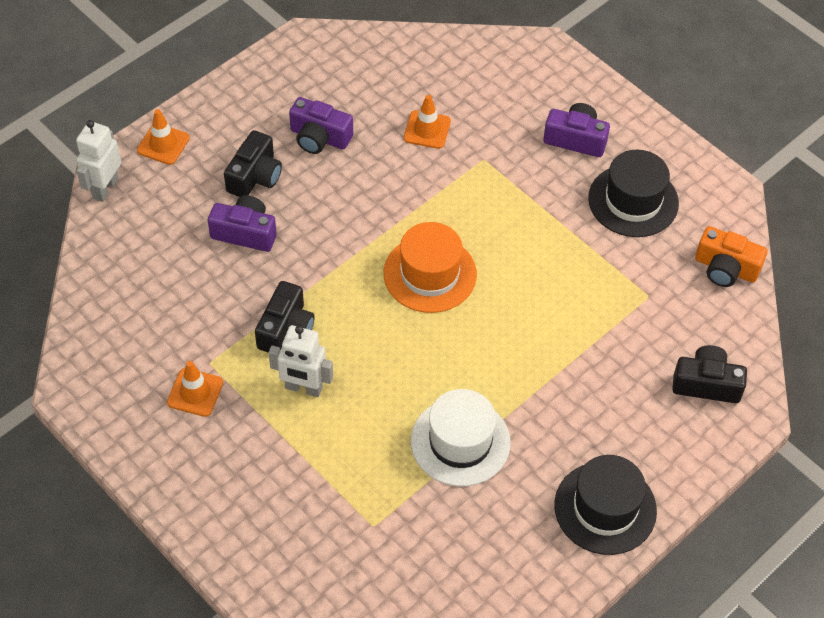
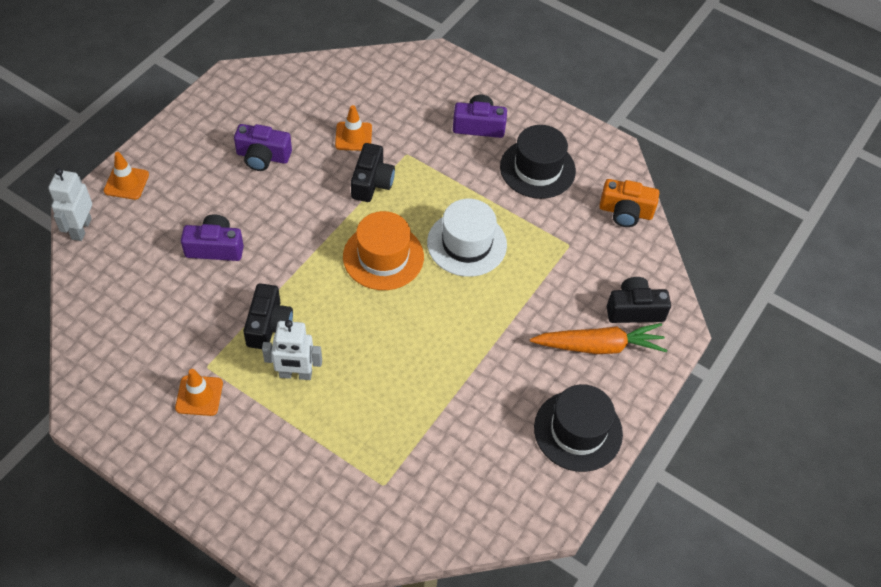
camera: 15 degrees left, 0 degrees up
black camera [224,130,282,197] -> black camera moved to [351,143,395,202]
white hat [411,389,511,486] -> white hat moved to [427,199,507,277]
none -> orange carrot [530,323,667,354]

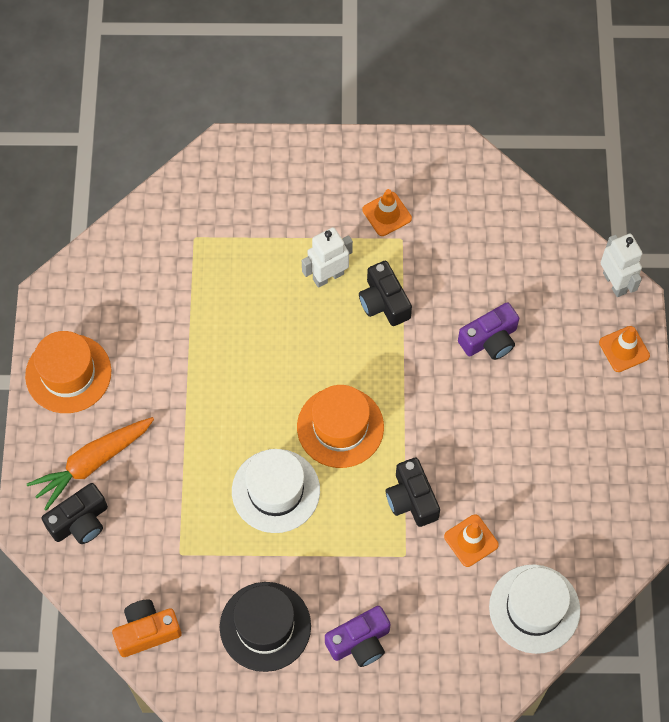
camera: 150 degrees right, 10 degrees up
purple camera [234,124,292,171] -> none
black hat [534,384,623,472] -> orange hat [25,331,112,413]
none -> white hat [489,564,580,654]

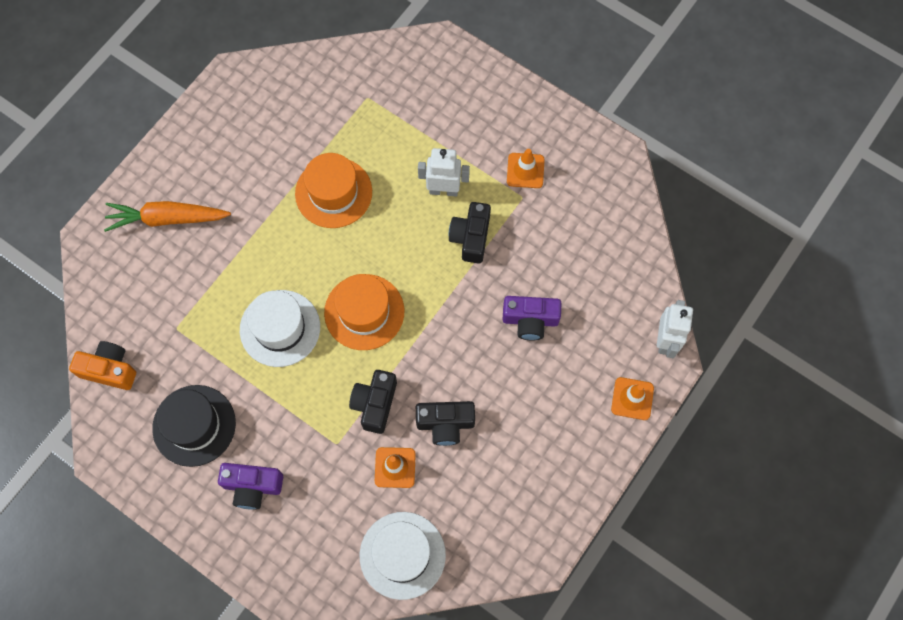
camera: 35 degrees right, 5 degrees up
orange hat [25,331,112,413] -> orange hat moved to [295,153,372,228]
black camera [42,483,108,544] -> black camera moved to [416,401,475,446]

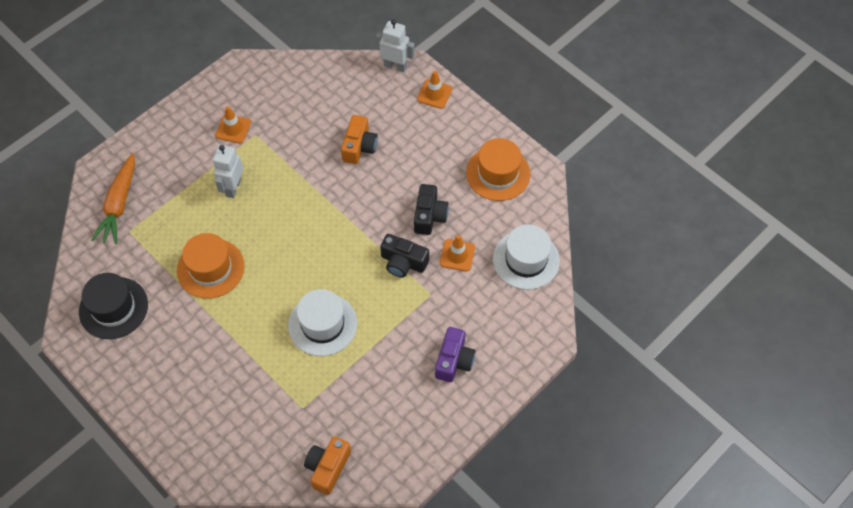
camera: 80 degrees left, 10 degrees down
orange carrot [104,201,231,232] -> orange carrot moved to [91,153,135,244]
black hat [152,385,236,467] -> black hat moved to [79,273,148,339]
orange hat [324,274,404,350] -> orange hat moved to [466,138,530,201]
black camera [449,202,491,263] -> none
purple camera [503,296,561,340] -> orange camera [341,115,378,164]

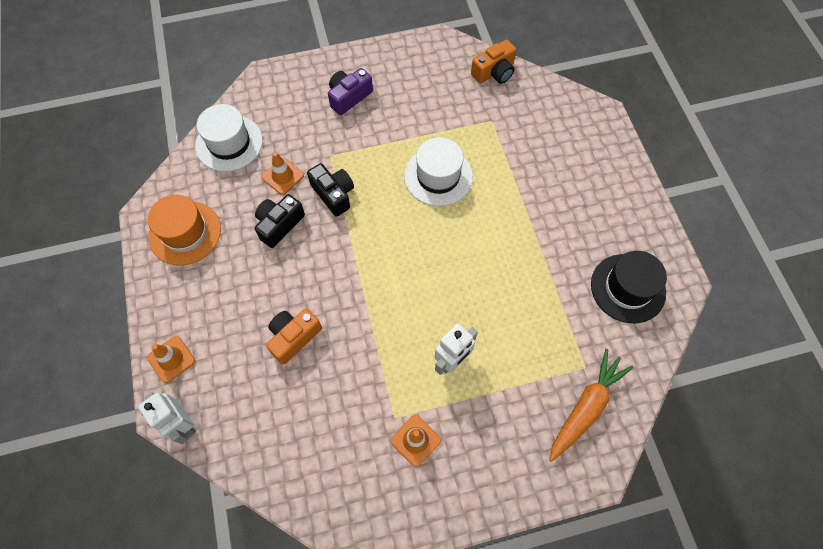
camera: 150 degrees left, 5 degrees up
orange hat [177,233,245,299] -> none

